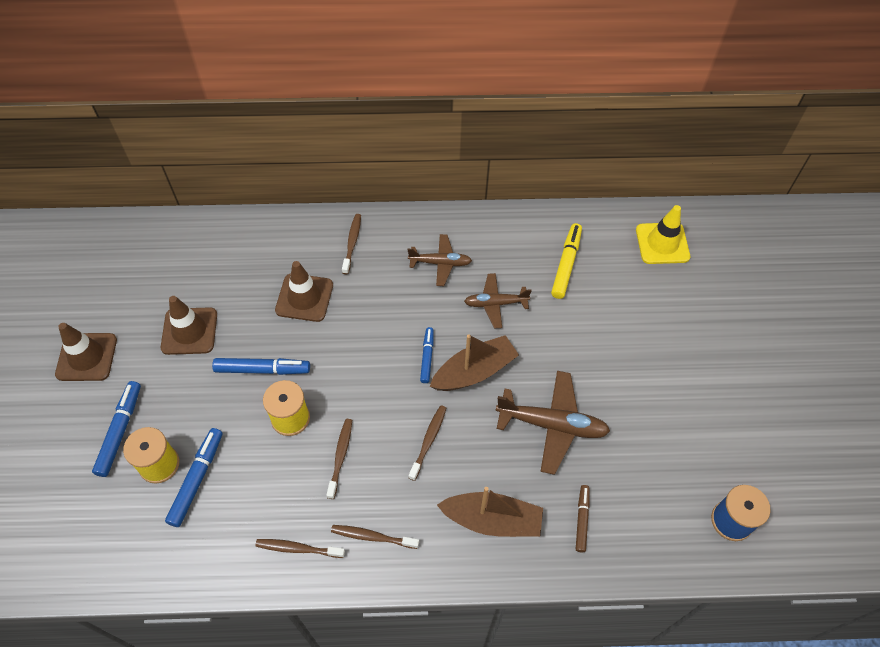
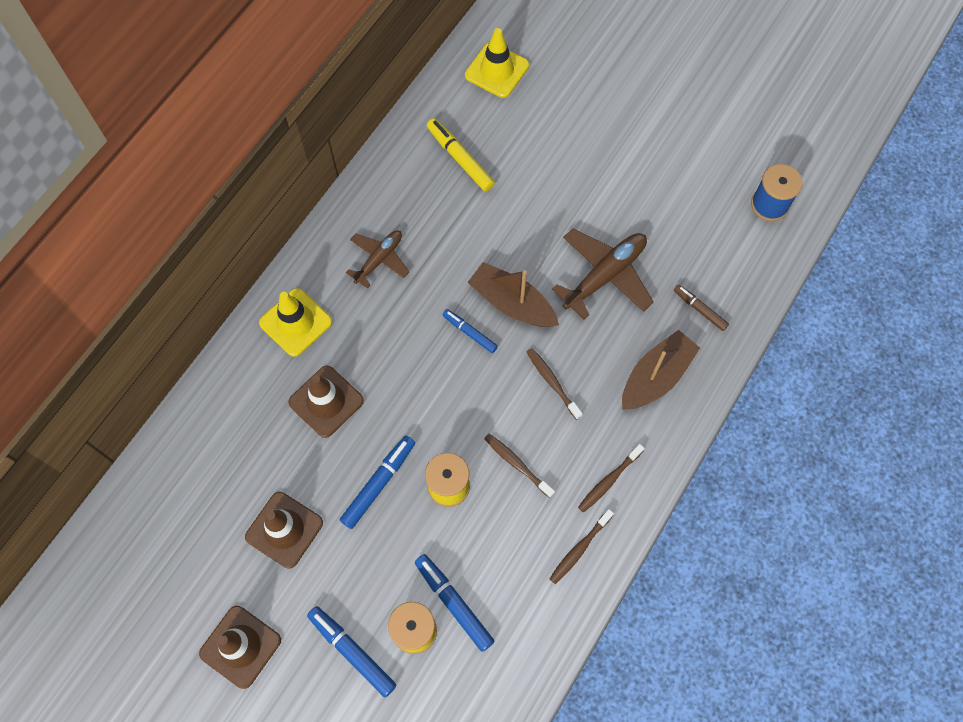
camera: 55 degrees left, 10 degrees up
brown toothbrush [342,214,361,274] -> yellow traffic cone [259,288,332,357]
brown boat [430,334,519,391] -> brown boat turned 60 degrees counterclockwise [467,262,559,327]
brown plane [464,273,531,328] -> none

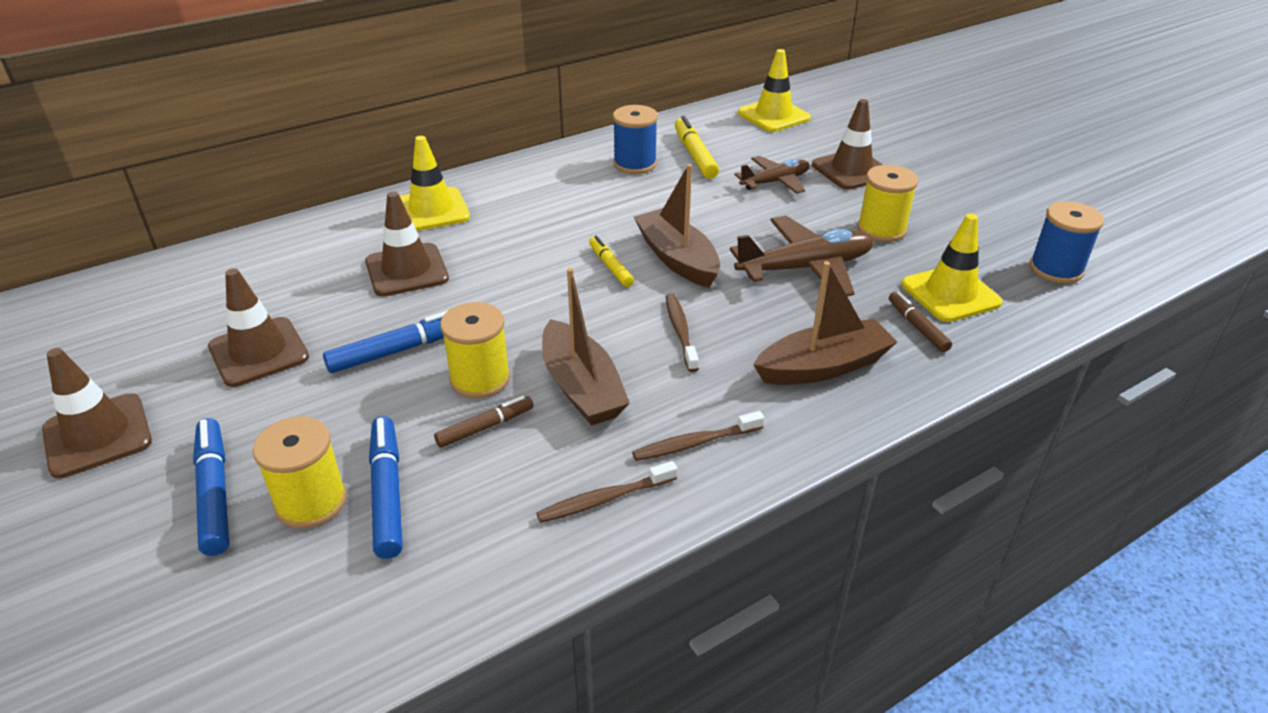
camera: 25 degrees right, 30 degrees down
brown plane [346,230,409,288] -> brown plane moved to [734,156,810,194]
blue marker [443,309,498,353] -> yellow marker [589,236,634,287]
brown toothbrush [484,434,555,498] -> brown boat [542,268,630,426]
none -> brown marker [434,396,533,448]
none -> blue spool [613,105,658,174]
none -> brown traffic cone [812,99,883,190]
none -> yellow spool [857,165,918,242]
none -> yellow traffic cone [901,214,1003,322]

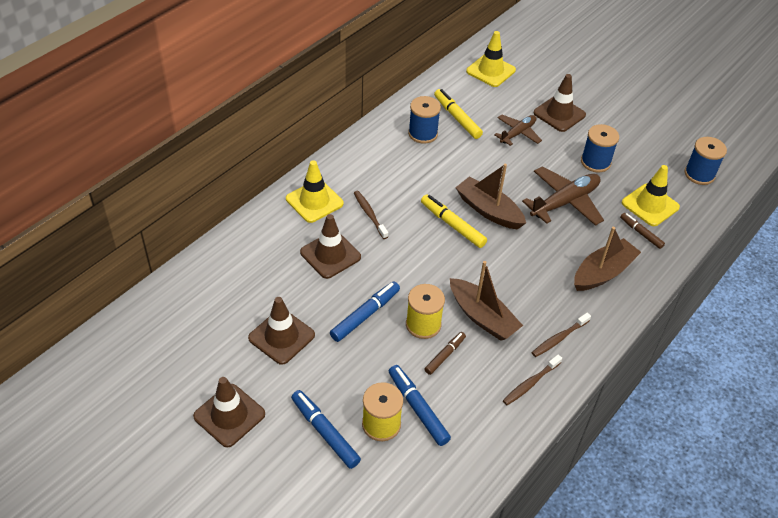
camera: 20 degrees left, 10 degrees up
yellow marker [589,236,634,287] -> yellow marker [421,194,487,248], size x1.56
brown toothbrush [666,294,699,372] -> brown toothbrush moved to [354,191,388,239]
yellow spool [857,165,918,242] -> blue spool [581,124,619,172]

